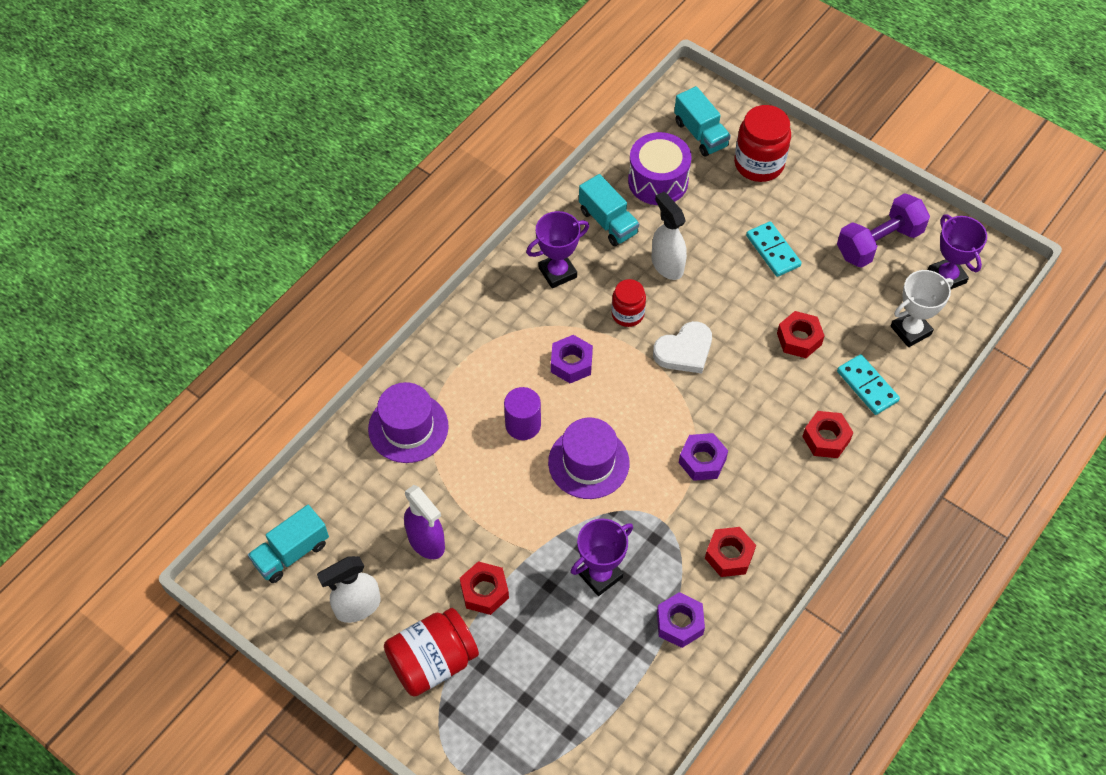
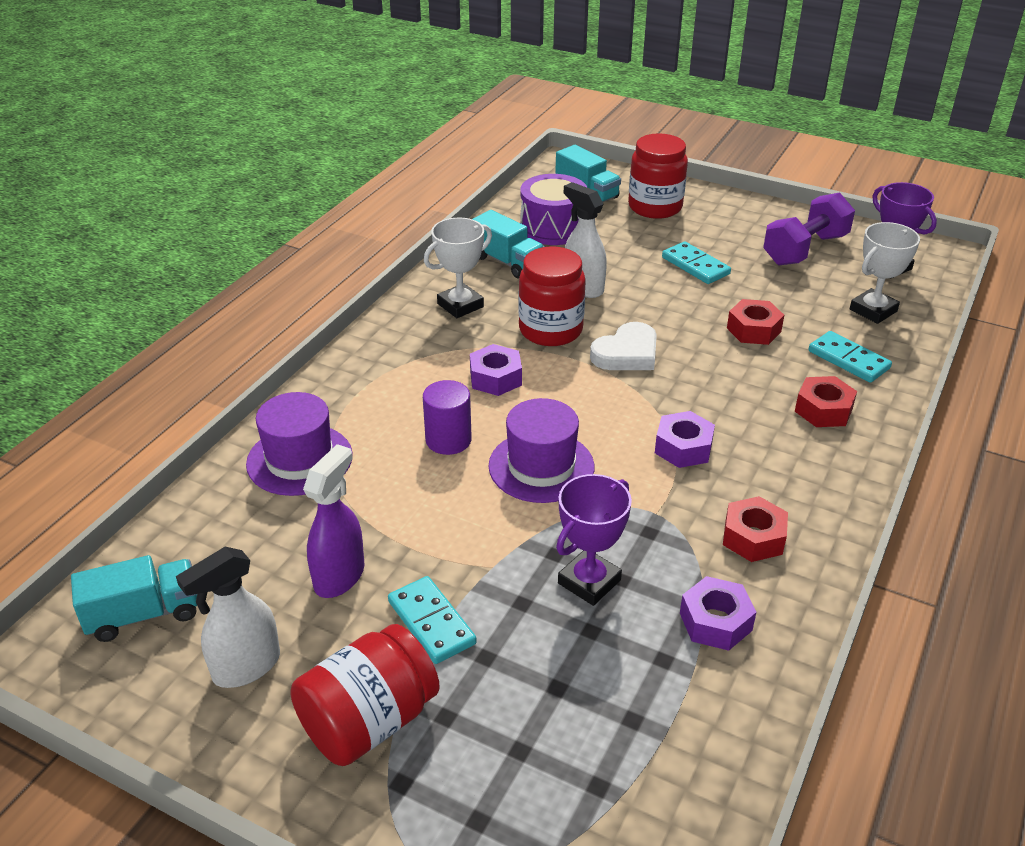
camera: 10 degrees left, 20 degrees down
turquoise truck [248,505,329,583] -> turquoise truck turned 150 degrees counterclockwise [71,555,197,642]
purple spray bottle [404,485,445,559] -> purple spray bottle turned 105 degrees counterclockwise [303,444,364,598]
red nut [460,561,509,615] -> turquoise domino [388,576,477,664]
purple trophy [526,211,589,288] -> white trophy [424,218,492,318]
red jar [611,279,646,327] -> red jar [518,247,586,346], size x1.64

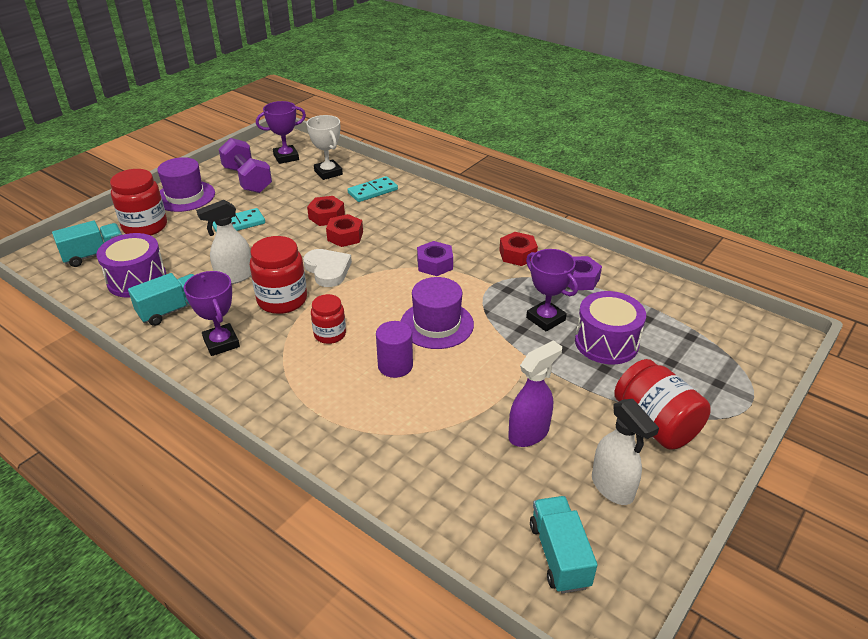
camera: 80 degrees left, 0 degrees up
purple hat [246,392,353,496] -> purple hat moved to [157,157,215,212]
purple spray bottle [303,444,364,598] -> purple spray bottle turned 105 degrees clockwise [508,340,562,447]
turquoise domino [388,576,477,664] -> none
white trophy [424,218,492,318] -> purple trophy [184,271,240,356]
purple nut [470,344,522,396] -> red jar [311,294,346,344]
red nut [795,376,857,427] -> red nut moved to [326,214,363,247]
none -> purple drum [575,291,646,364]

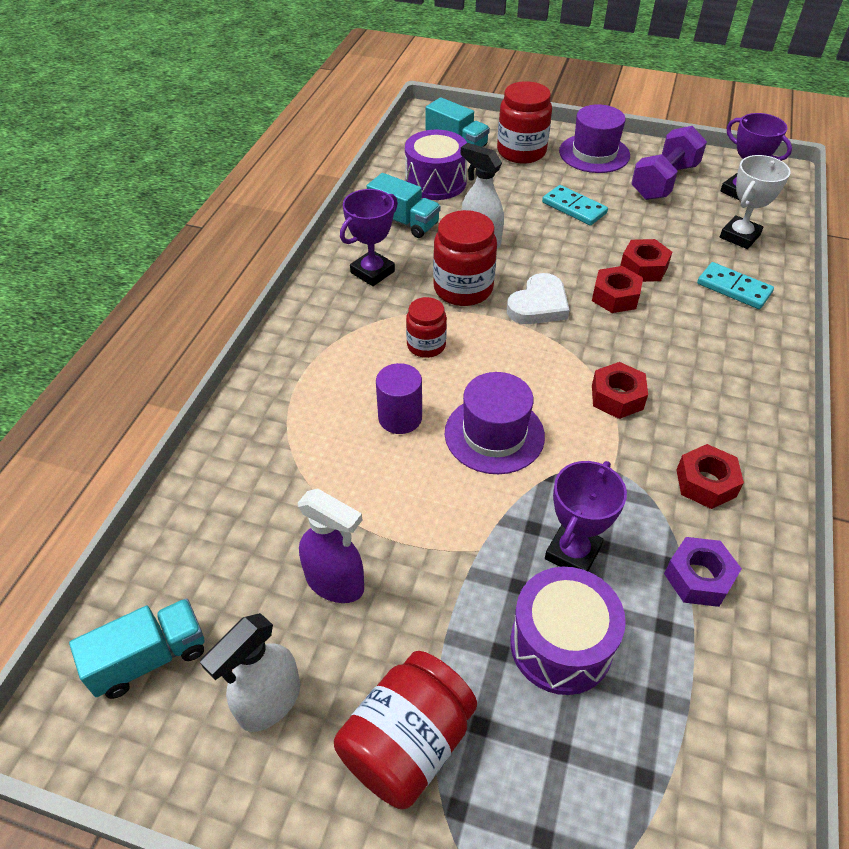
camera: 70 degrees right, 10 degrees up
purple nut [417,241,453,276] -> red nut [592,362,648,419]

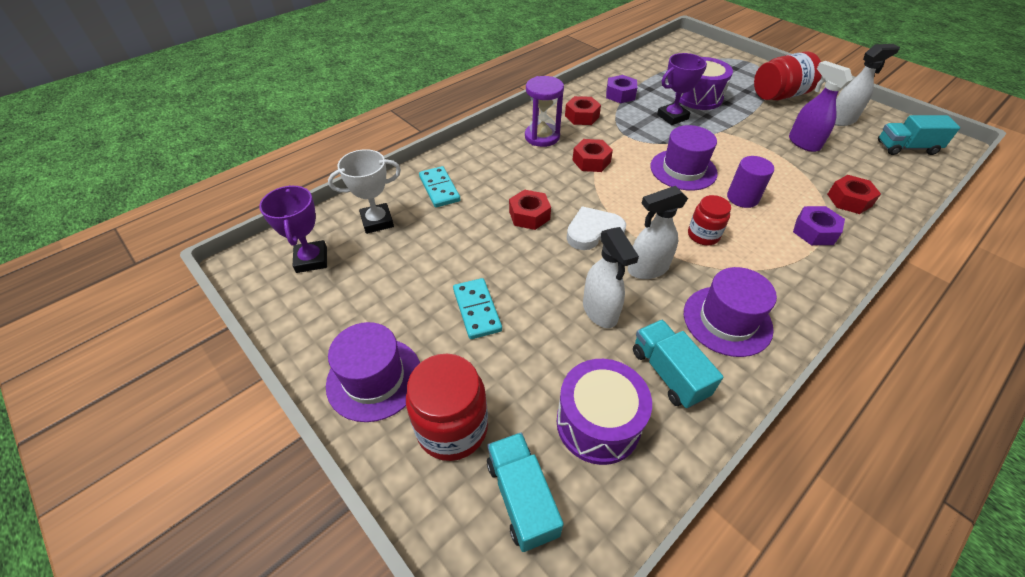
camera: 150 degrees left, 0 degrees up
purple trophy [340,189,398,286] -> purple hat [684,267,777,357]
red jar [433,210,497,306] -> white spray bottle [628,186,688,279]
red nut [620,239,672,282] -> red nut moved to [827,175,881,214]
purple dumbbell [631,126,707,200] -> none
none -> purple hourglass [525,76,564,147]
none -> purple nut [793,206,845,245]

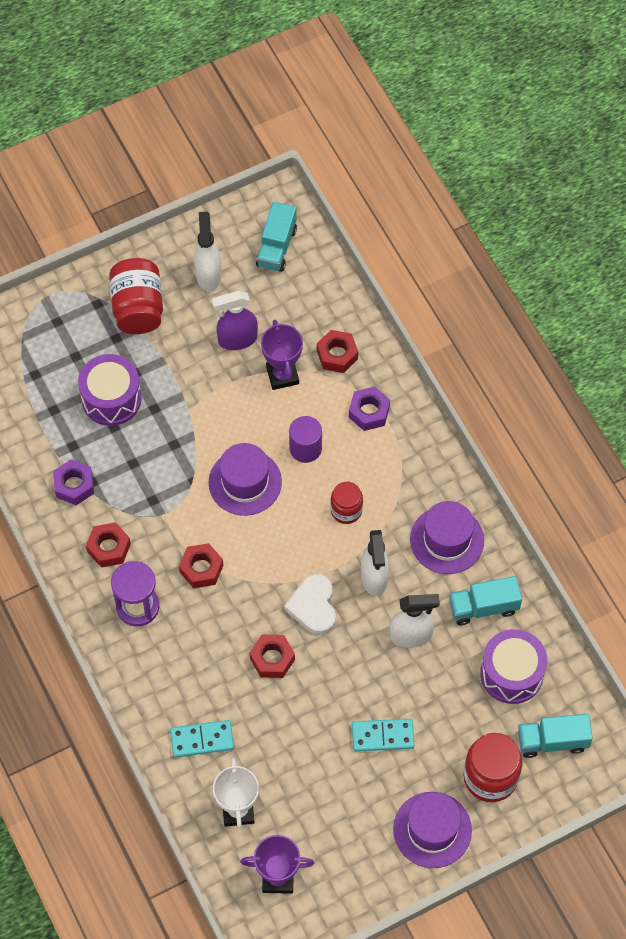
camera: 75 degrees left, 15 degrees up
purple trophy [657,53,707,125] -> purple trophy moved to [261,320,303,390]

